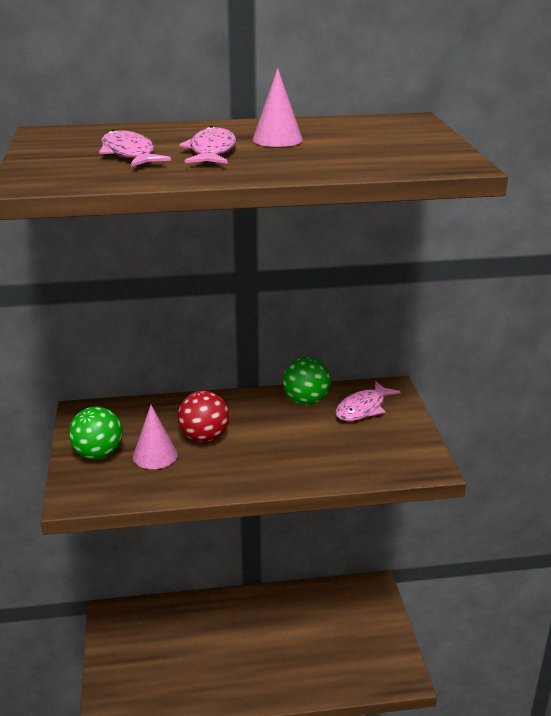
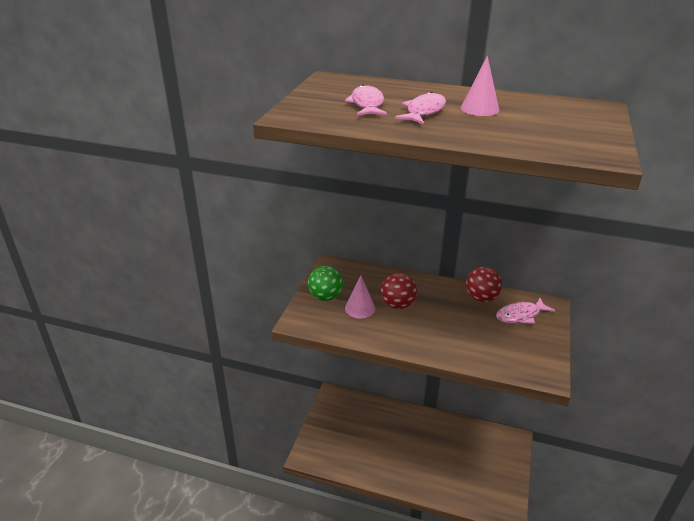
camera: 25 degrees right, 5 degrees up
green ball [283,357,331,405] -> red ball [466,267,502,302]

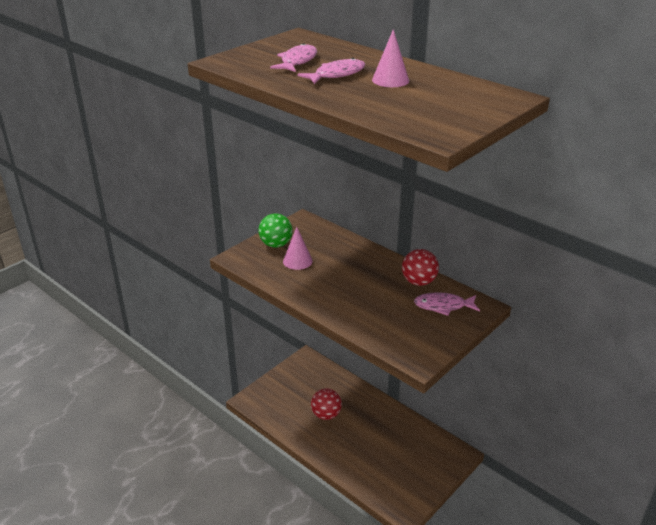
camera: 25 degrees right, 0 degrees up
red ball [381,273,417,309] -> red ball moved to [311,388,342,420]

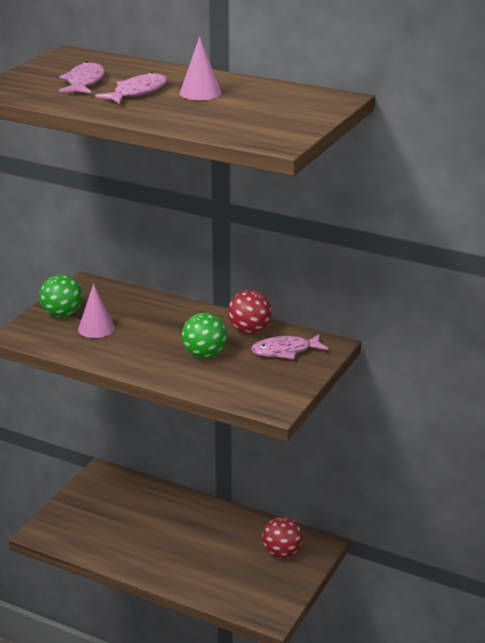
camera: 15 degrees left, 5 degrees down
red ball [311,388,342,420] -> red ball moved to [262,517,303,558]
none -> green ball [182,313,227,358]

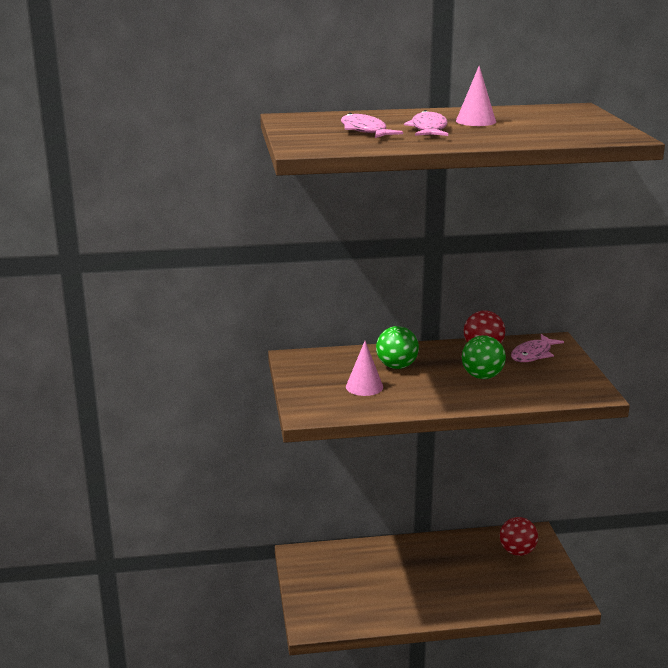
camera: 35 degrees left, 5 degrees down
green ball [39,275,83,317] -> green ball moved to [376,326,419,369]

